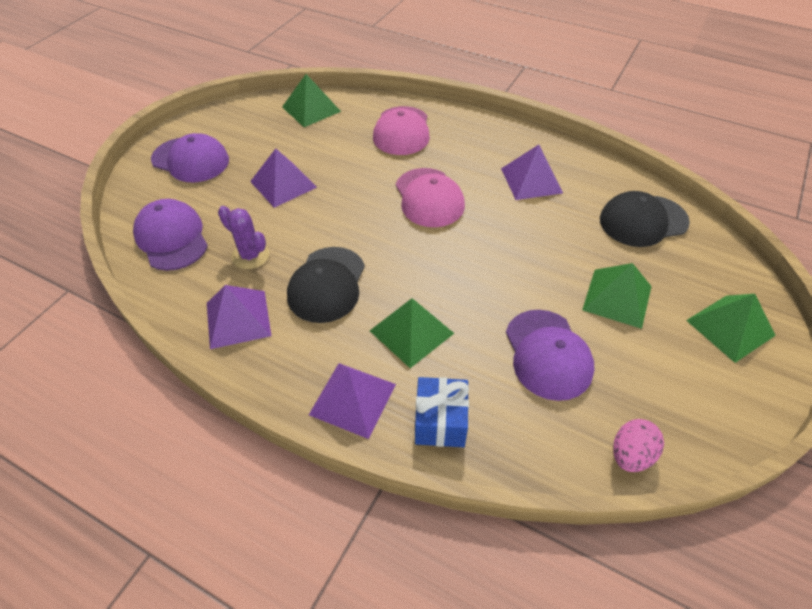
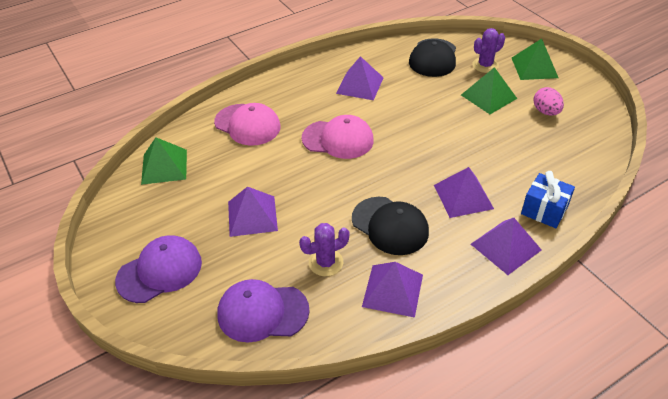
camera: 60 degrees left, 5 degrees down
green pyramid [370,298,454,368] -> purple pyramid [434,167,494,218]
purple cap [506,310,594,401] -> none
pink egg [613,419,664,472] -> pink egg moved to [533,87,564,116]
none -> purple cactus [472,28,505,73]

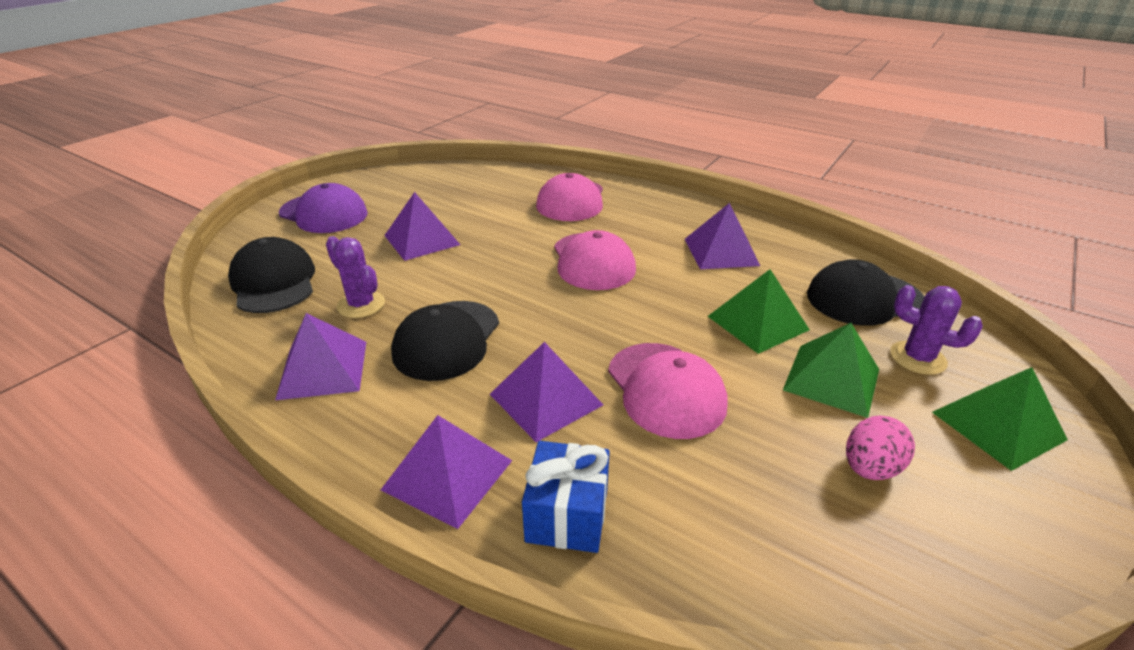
camera: 65 degrees right, 10 degrees down
green pyramid [141,137,187,185] -> green pyramid moved to [708,269,810,354]
purple cap [217,279,310,342] -> black cap [228,237,315,313]
none -> pink cap [608,343,728,439]

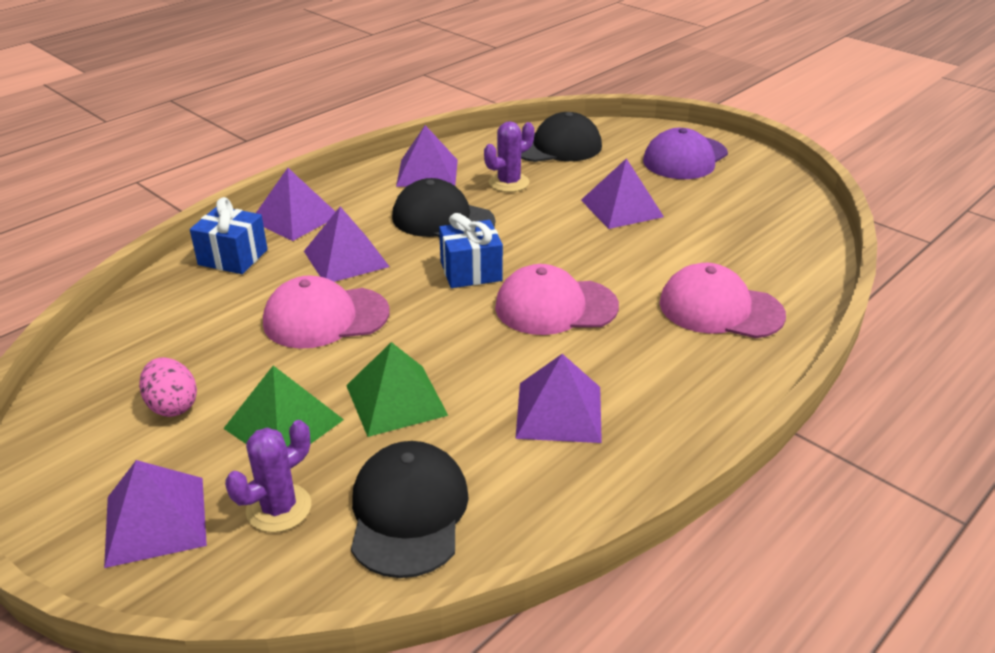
camera: 100 degrees right, 0 degrees up
green pyramid [932,367,1068,471] -> purple pyramid [104,460,207,568]
none -> blue gift [439,213,503,288]

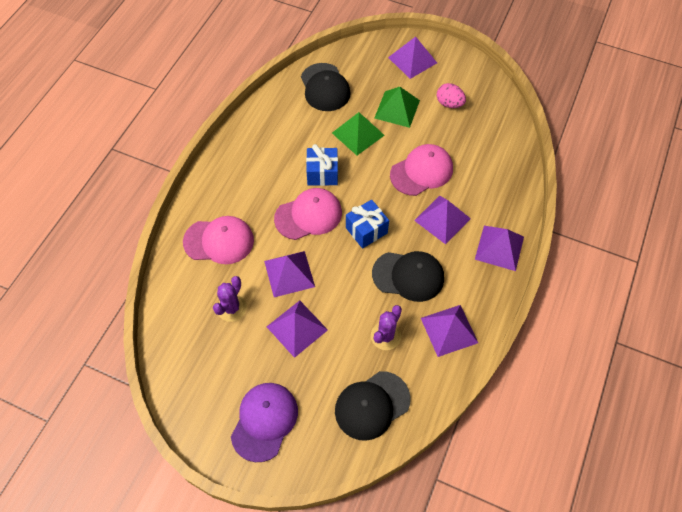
camera: 160 degrees right, 25 degrees up
blue gift [190,197,268,274] -> blue gift moved to [306,144,338,186]
purple cactus [225,420,311,533] -> purple cactus moved to [213,276,247,322]
purple pyramid [515,354,602,443] -> purple pyramid moved to [264,251,315,297]

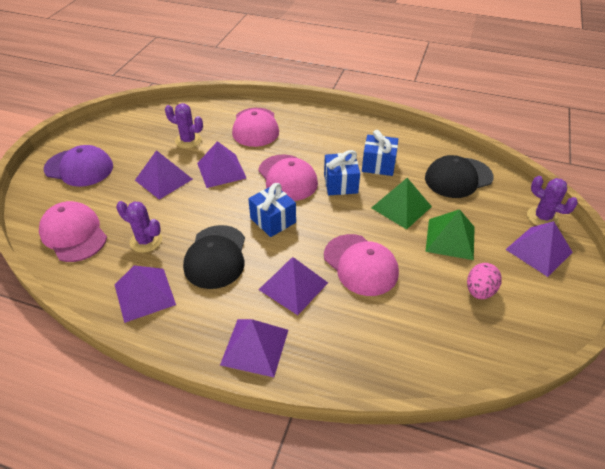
camera: 85 degrees right, 15 degrees down
black cap [335,371,411,441] -> pink cap [39,201,107,262]
none -> blue gift [362,130,398,176]
none -> purple cactus [527,176,578,226]

